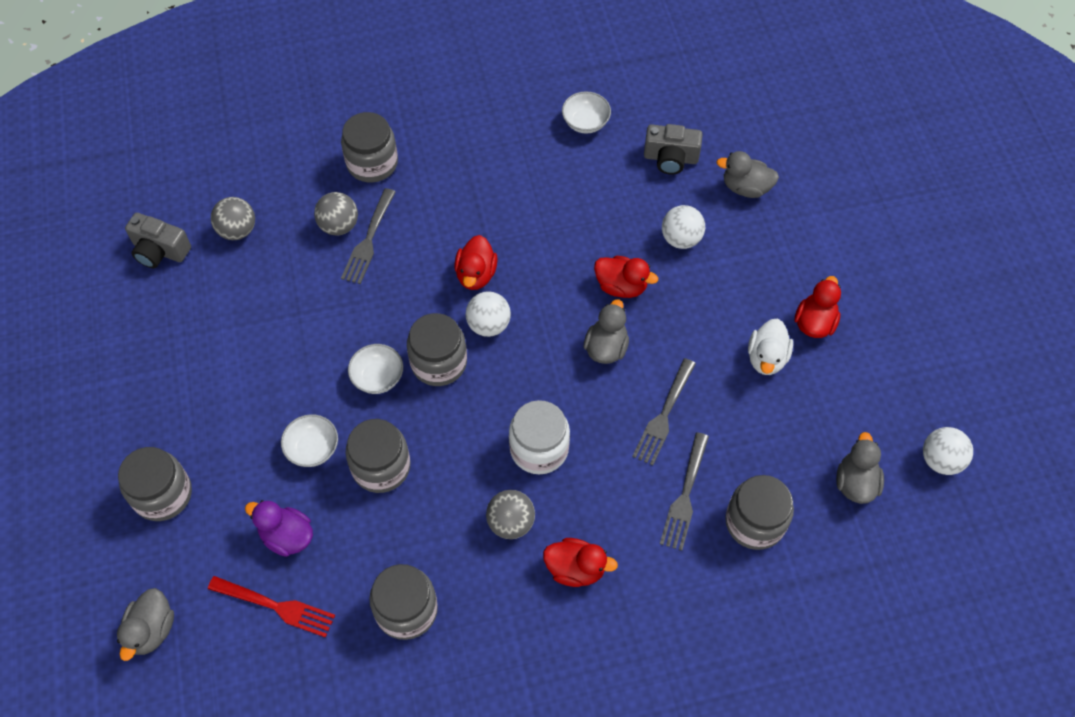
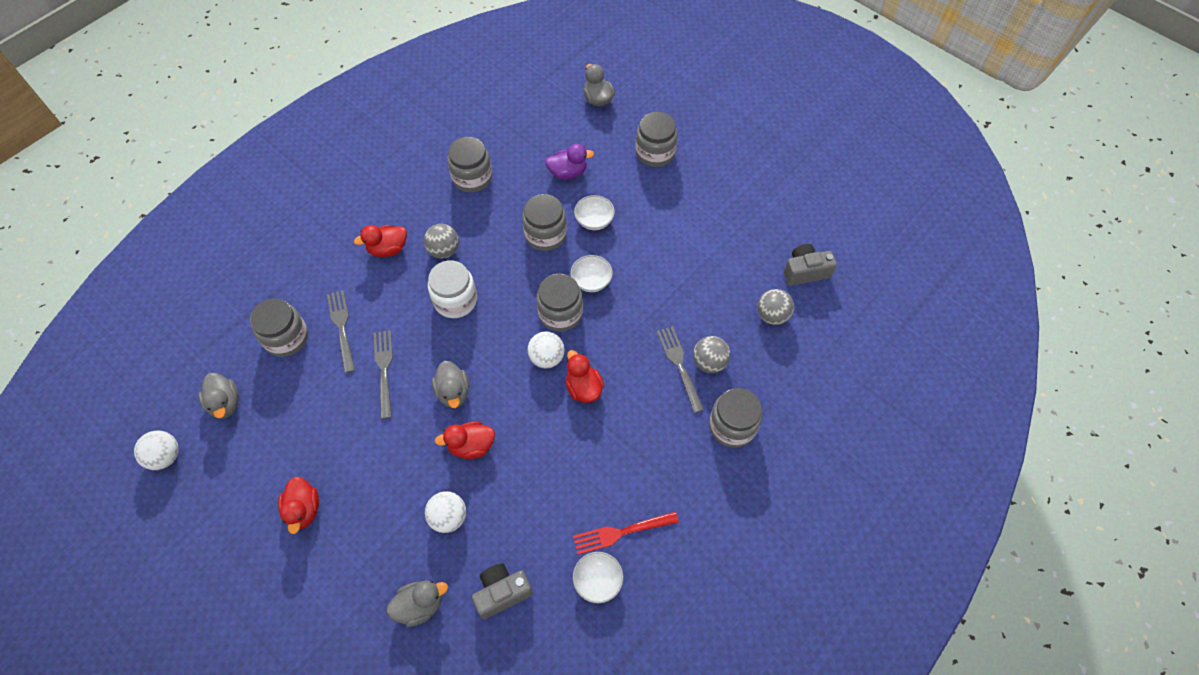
camera: 145 degrees right, 0 degrees up
red fork [208,576,335,638] -> red fork moved to [573,512,679,555]
white duck [748,319,793,375] -> none

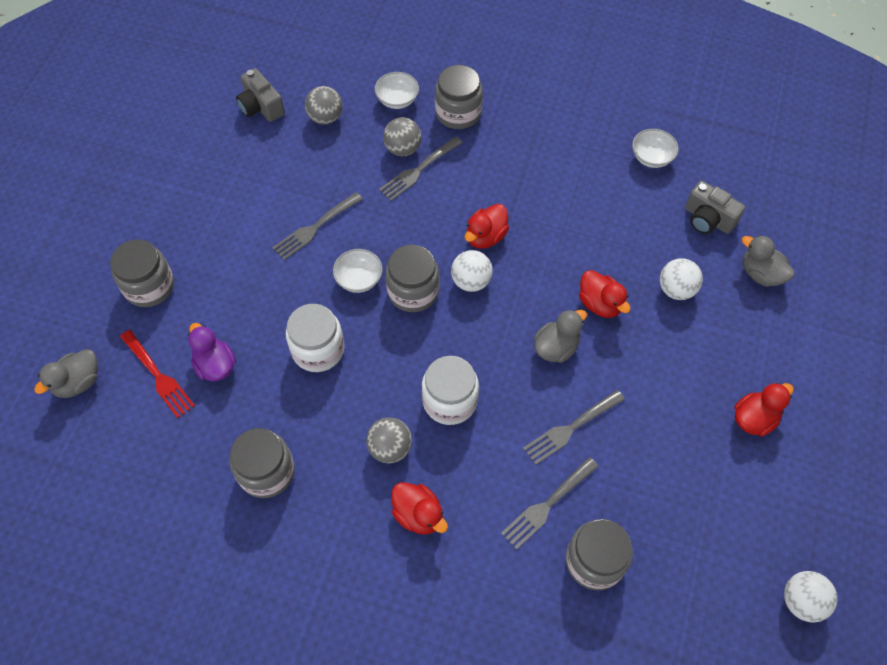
camera: 115 degrees left, 0 degrees up
grey duck [198,373,239,419] -> none
grey jar [522,194,567,251] -> white jar [286,304,344,372]
red fork [573,512,679,555] -> red fork moved to [120,330,195,418]
white bowl [574,195,615,230] -> white bowl moved to [375,72,419,109]
none -> grey fork [272,192,363,260]

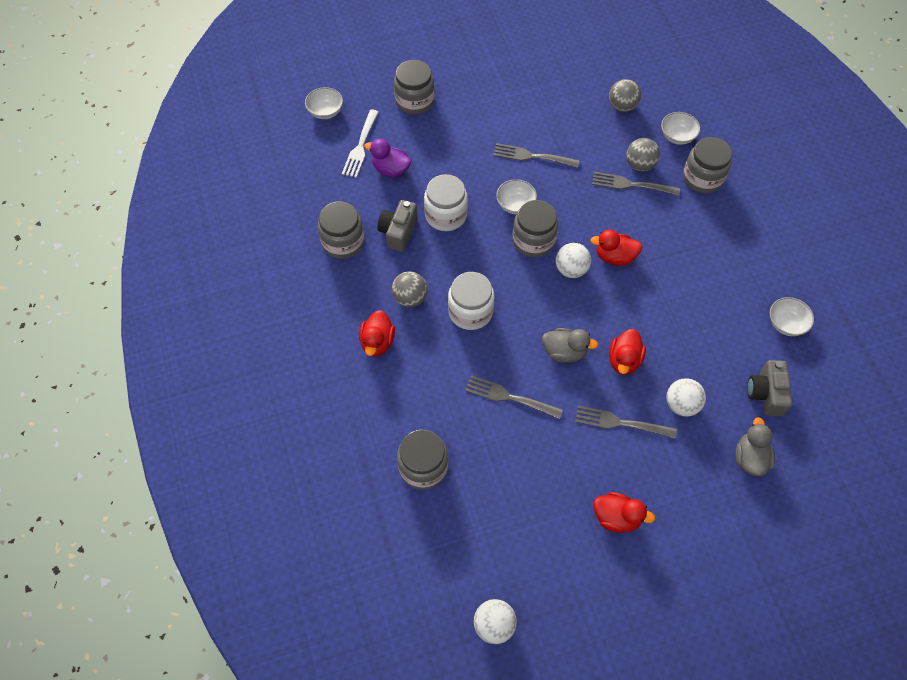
camera: 55 degrees right, 0 degrees up
grey duck [34,349,98,398] -> white bowl [305,87,343,119]
red fork [120,330,195,418] -> white fork [342,110,378,178]
purple duck [188,323,236,382] -> purple duck turned 90 degrees counterclockwise [364,139,411,177]
grey camera [236,68,285,122] -> grey camera moved to [377,200,418,252]
grey fork [501,457,599,550] -> grey fork moved to [575,405,677,439]

